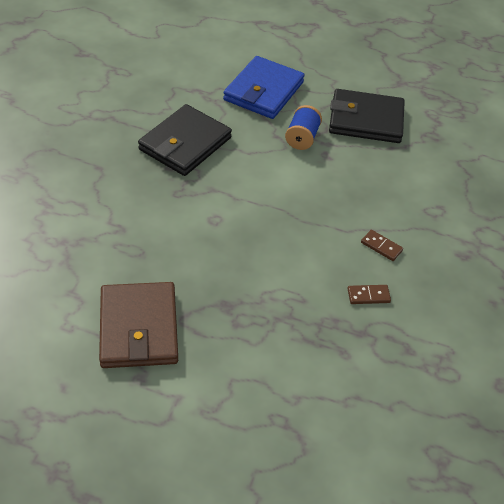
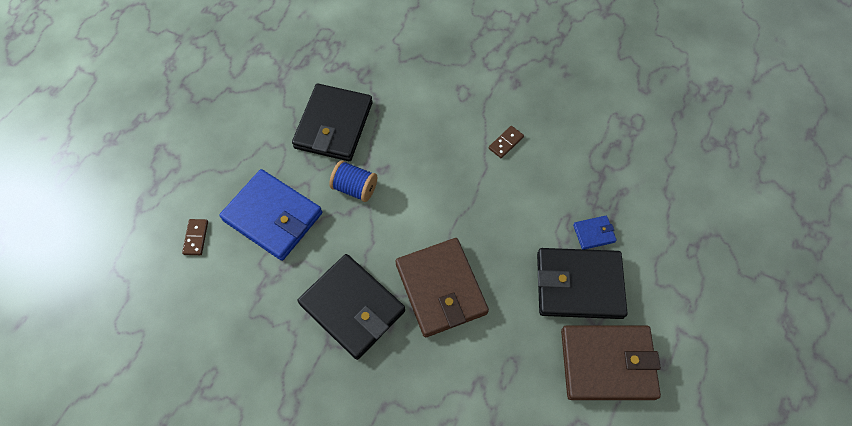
camera: 80 degrees left, 15 degrees up
brown domino [347,285,391,304] -> brown domino moved to [182,219,208,255]
none -> brown wallet [395,238,489,337]
none -> black wallet [537,248,627,319]
none -> blue wallet [573,216,617,249]

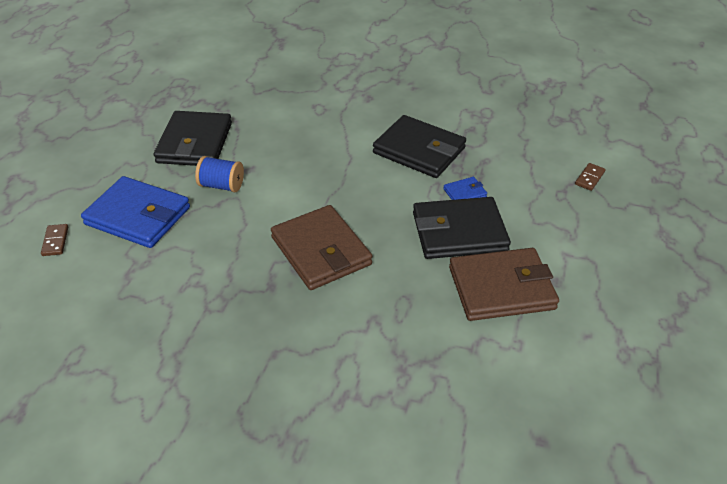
camera: 10 degrees left, 20 degrees down
black wallet [297,254,405,360] -> black wallet moved to [373,115,466,178]
brown domino [489,126,524,158] -> brown domino moved to [575,163,606,191]

